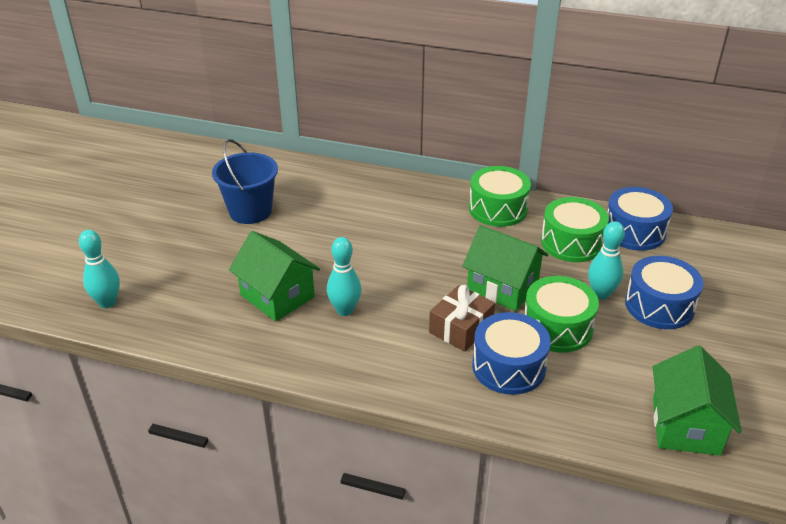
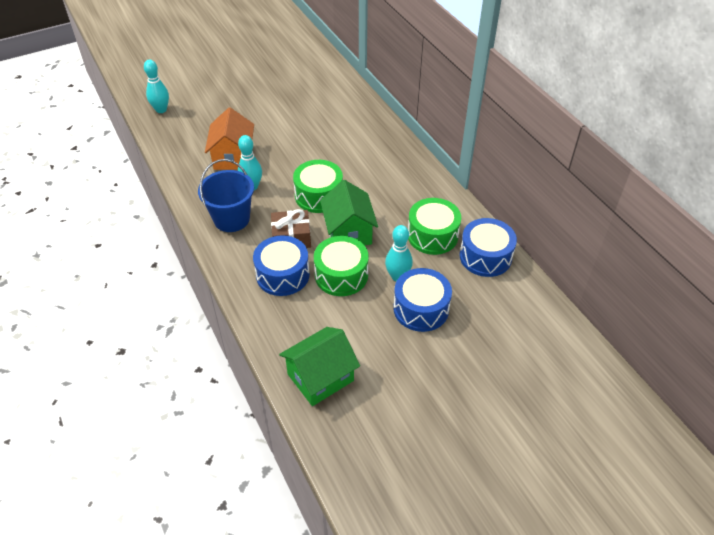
camera: 45 degrees right, 10 degrees up
blue bucket [212,139,278,224] -> blue bucket moved to [198,159,254,232]
green house [229,231,320,322] -> orange house [205,108,254,170]
green drum [469,166,531,227] -> green drum moved to [293,160,343,213]

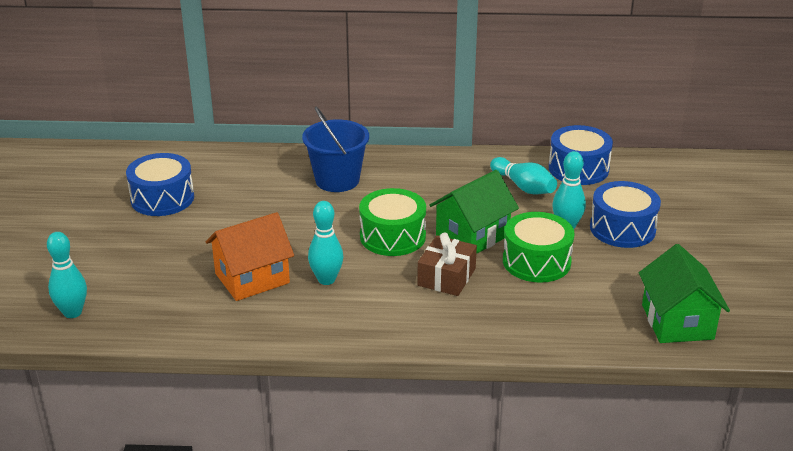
camera: 60 degrees left, 15 degrees down
blue bucket [198,159,254,232] -> blue bucket moved to [302,107,369,192]
orange house [205,108,254,170] -> orange house turned 60 degrees counterclockwise [206,212,294,301]
blue drum [253,235,310,296] -> blue drum moved to [126,153,194,216]
green house [320,180,378,245] -> green house turned 60 degrees counterclockwise [429,170,519,254]
green drum [408,198,461,255] -> turquoise bowling pin [490,157,557,194]

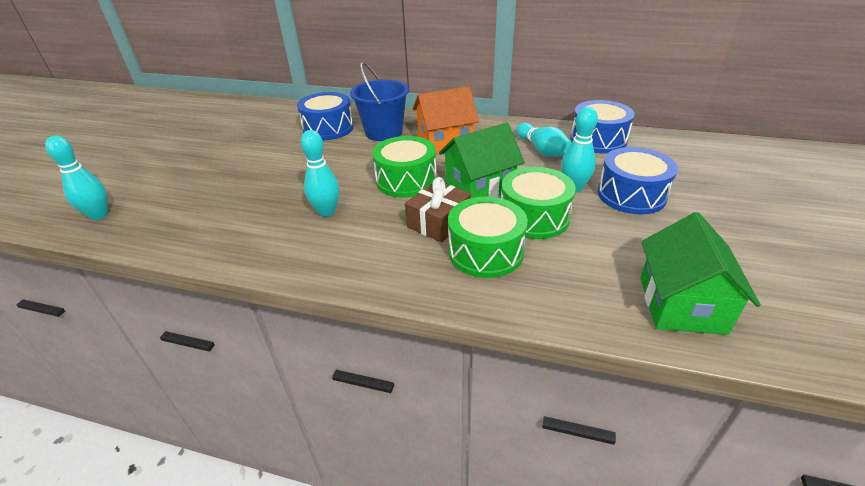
camera: 15 degrees right, 5 degrees up
blue drum [126,153,194,216] -> blue drum moved to [297,92,354,141]
orange house [206,212,294,301] -> orange house moved to [413,86,479,154]
none -> green drum [448,197,528,278]

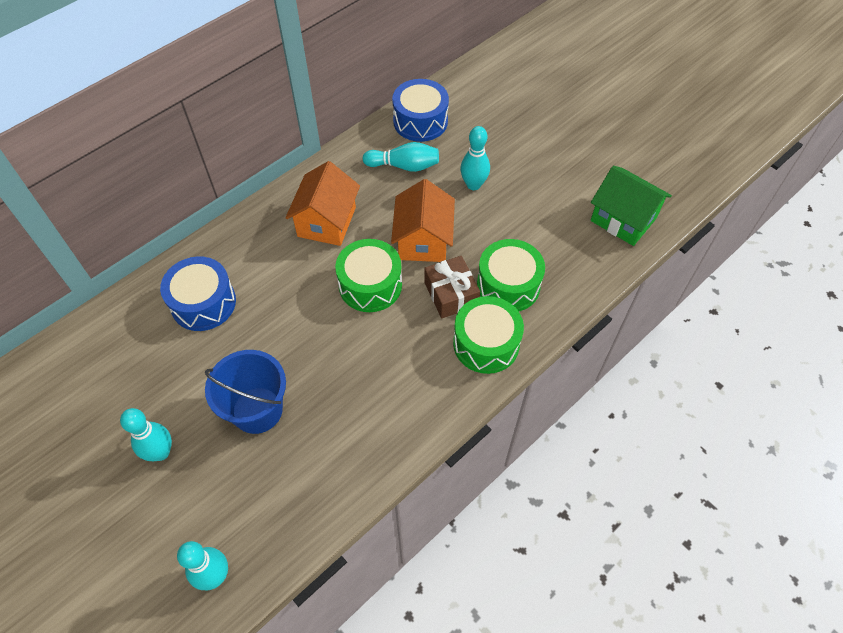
camera: 60 degrees left, 20 degrees up
turquoise bowling pin [301,130,339,217] -> turquoise bowling pin moved to [120,408,172,461]
blue bucket [350,62,409,141] -> blue bucket moved to [205,350,286,434]
green house [439,123,525,198] -> orange house [391,179,455,262]
green drum [501,167,576,239] -> green drum moved to [453,296,524,374]
blue drum [598,147,678,214] -> none

